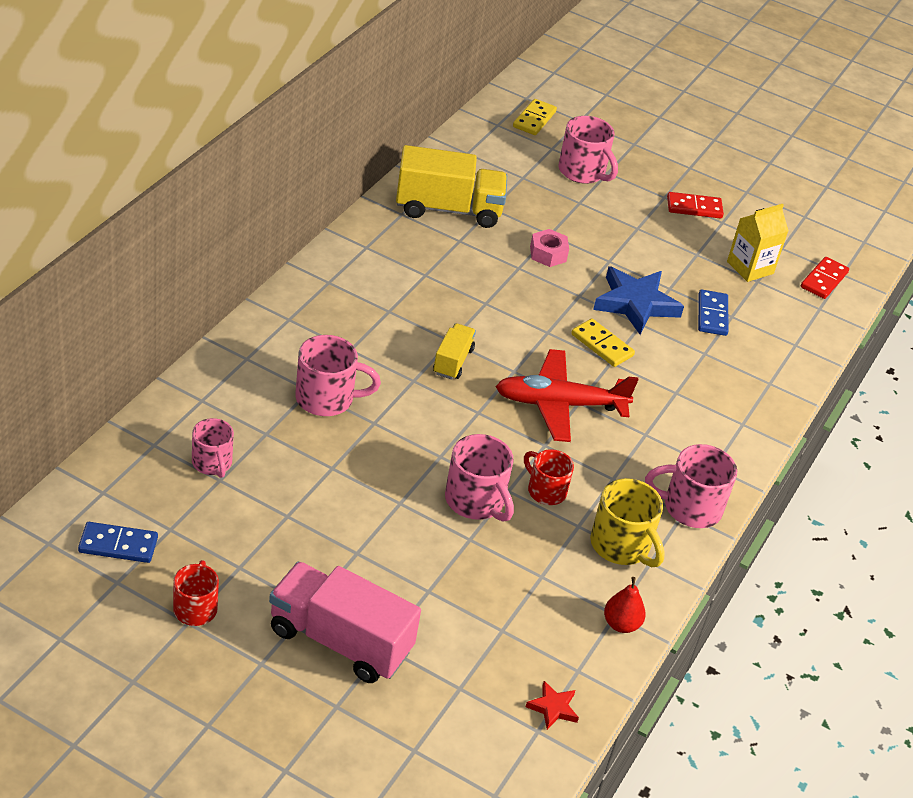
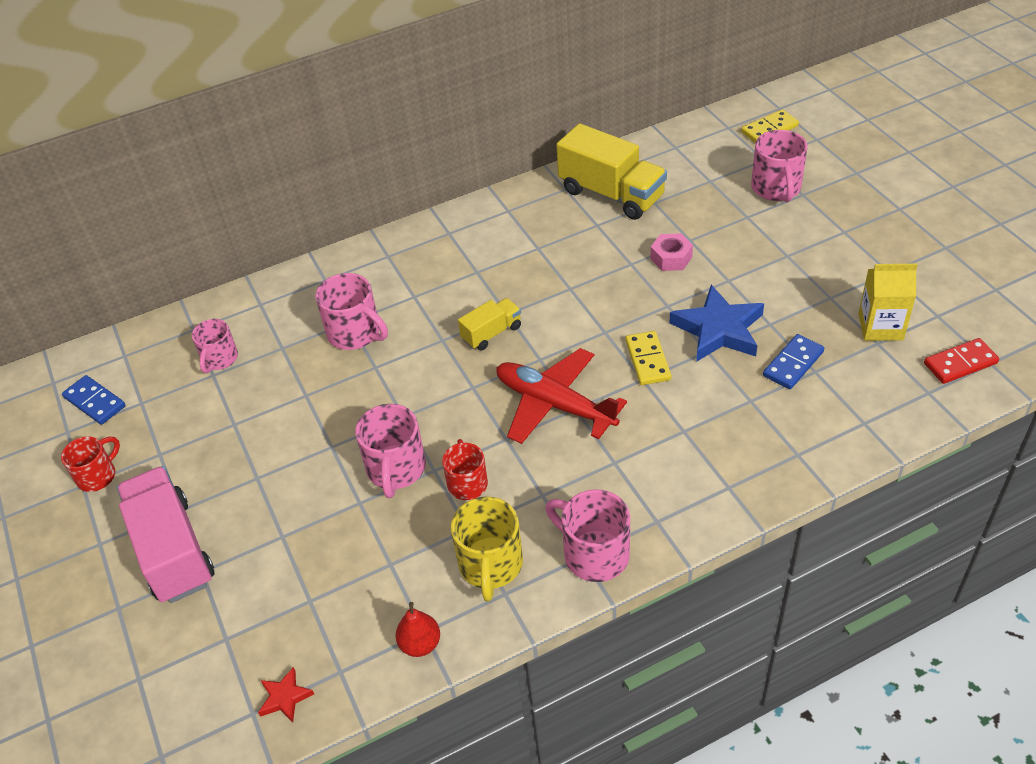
camera: 45 degrees right, 5 degrees up
red domino [667,192,724,218] -> none

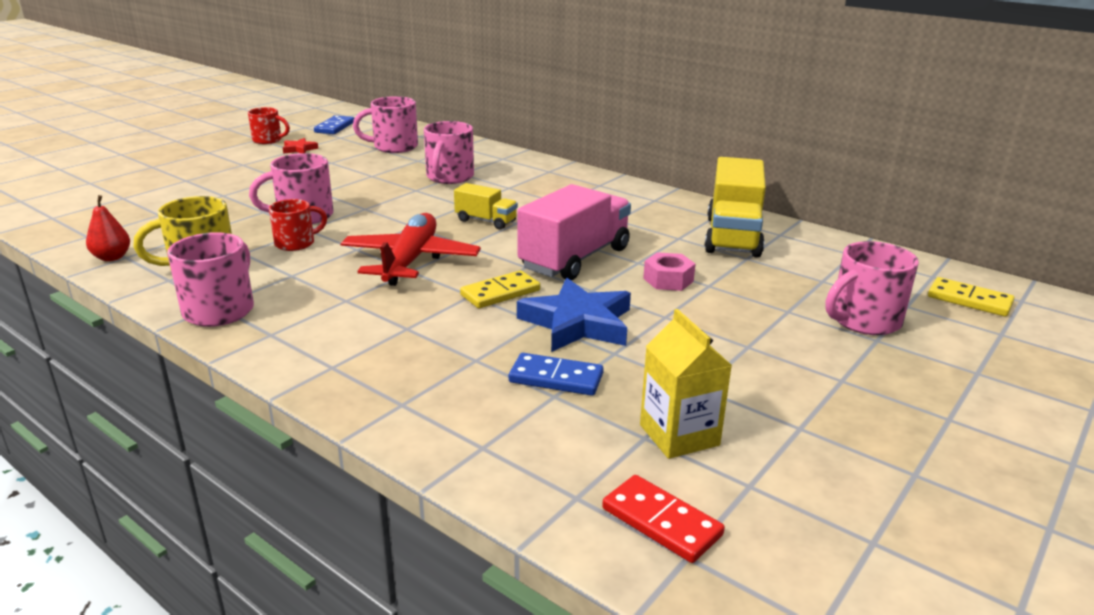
camera: 60 degrees right, 20 degrees down
pink truck [117,466,215,603] -> pink truck moved to [517,184,631,280]
pink mug [192,319,238,373] -> pink mug [353,96,418,153], size x1.51
red star [258,667,314,723] -> red star moved to [283,138,318,154]

